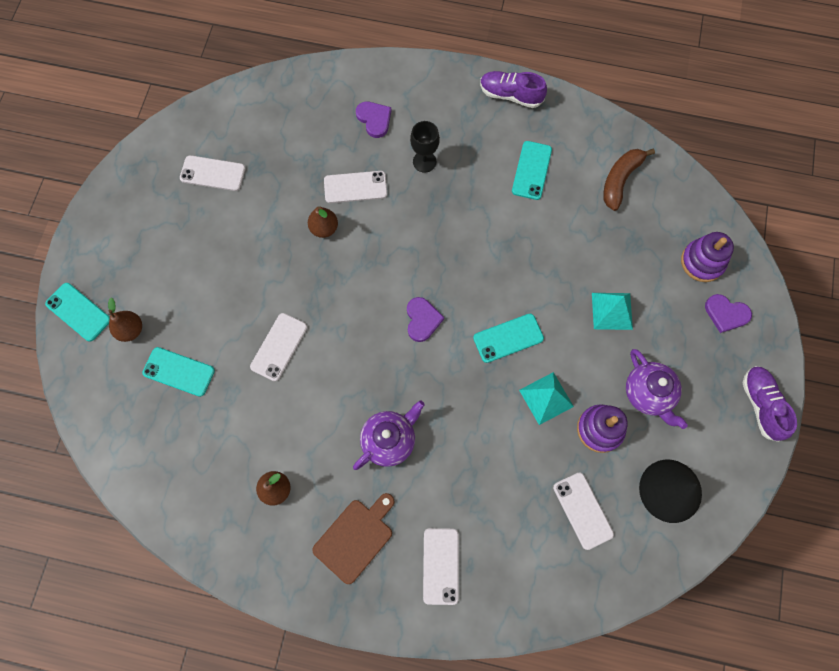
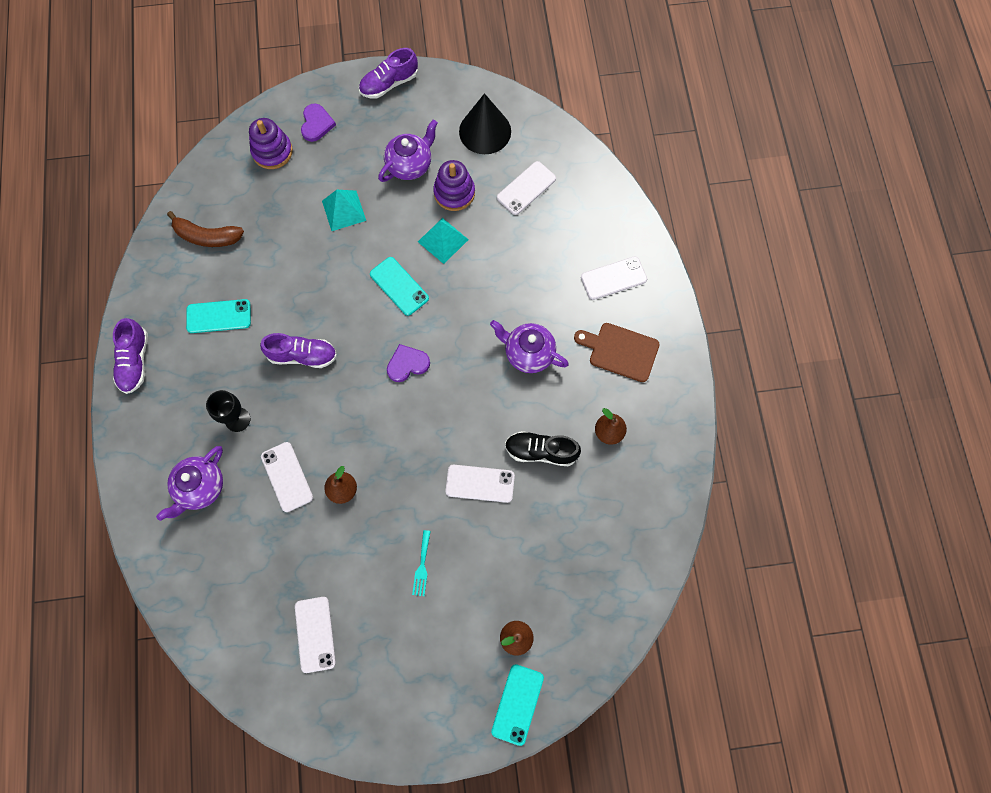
camera: 110 degrees left, 0 degrees up
turquoise phone [142,347,215,397] -> none
purple heart [356,102,392,138] -> purple teapot [156,446,223,521]
none -> purple shoe [260,333,337,368]
none -> turquoise fork [412,530,431,596]
none -> black shoe [505,431,581,466]

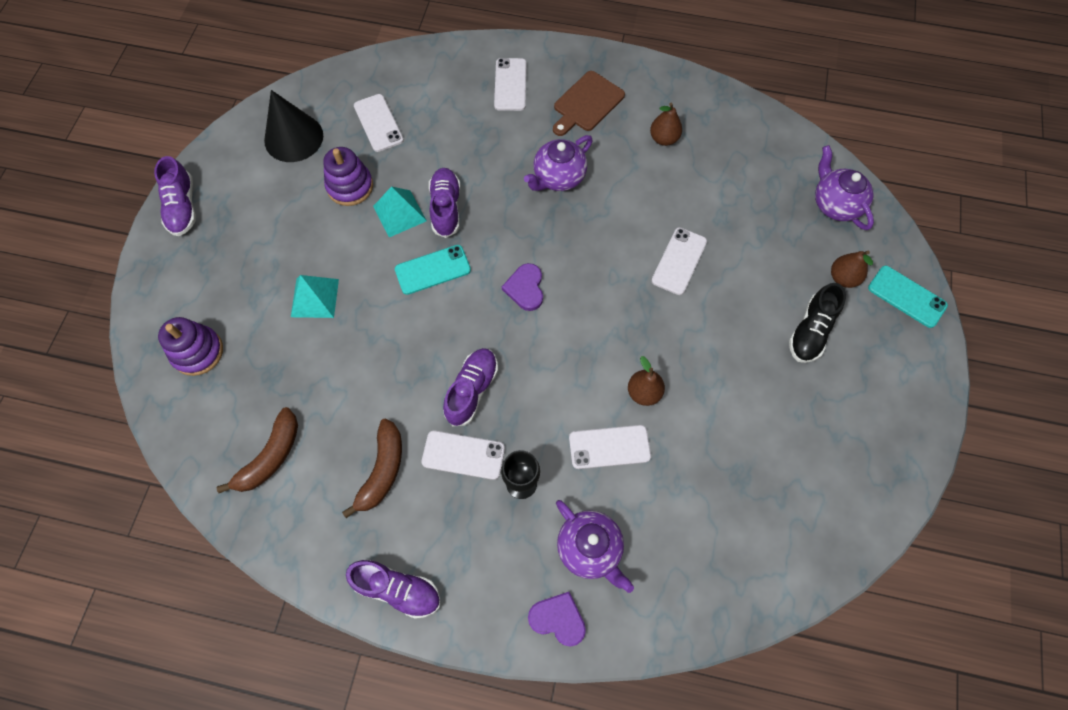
camera: 70 degrees left, 5 degrees down
turquoise phone [186,299,251,333] -> brown banana [342,418,402,518]
white phone [295,597,336,673] -> white phone moved to [422,430,505,480]
purple heart [301,104,336,142] -> purple heart moved to [528,592,586,647]
purple teapot [378,120,438,182] -> purple teapot moved to [815,145,874,230]
turquoise fork [412,530,431,596] -> none
black shoe [505,431,581,466] -> black shoe moved to [789,283,846,363]
none -> purple shoe [429,168,460,238]

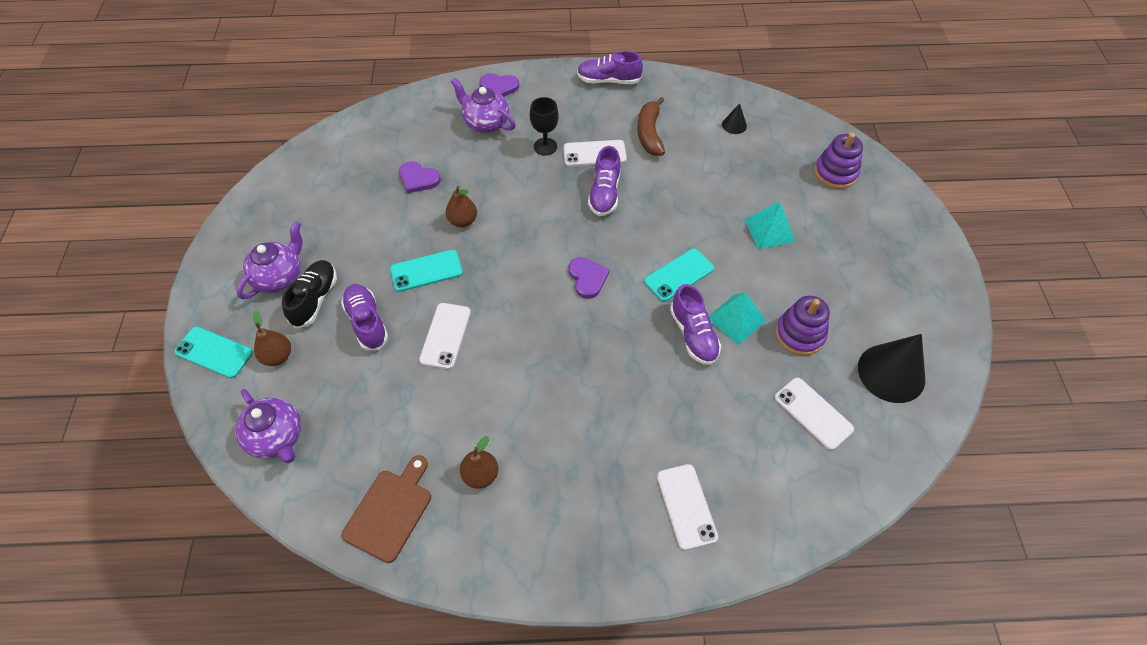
camera: 165 degrees right, 10 degrees down
purple shoe [154,156,196,236] -> purple shoe moved to [341,284,388,350]
brown banana [216,407,298,493] -> black cone [722,103,747,134]
purple teapot [524,135,593,191] -> purple teapot moved to [237,221,303,299]
brown cutting board [553,71,625,136] -> brown cutting board moved to [341,455,431,563]
white phone [569,425,651,469] -> none
none -> turquoise phone [390,250,463,292]
none -> purple heart [399,161,441,193]

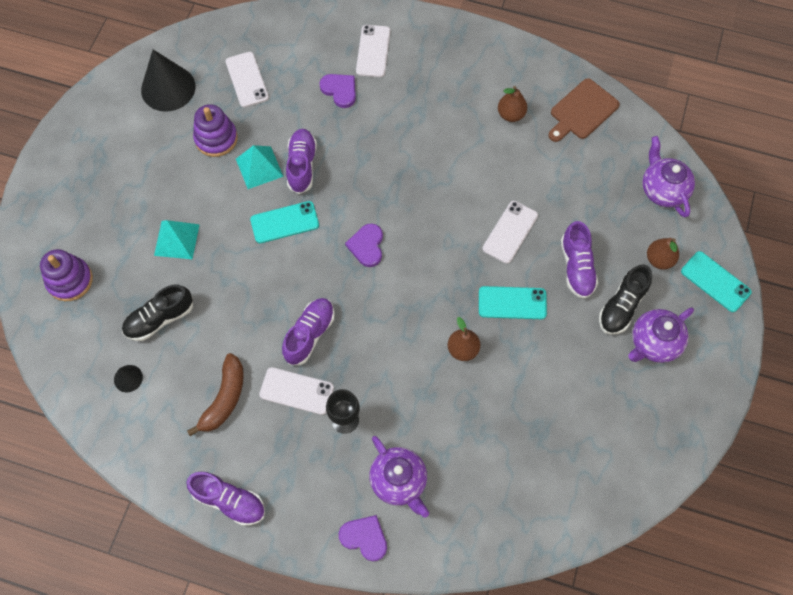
camera: 160 degrees left, 10 degrees up
purple heart [399,161,441,193] -> purple heart moved to [319,74,356,108]
none -> black shoe [122,285,193,341]

